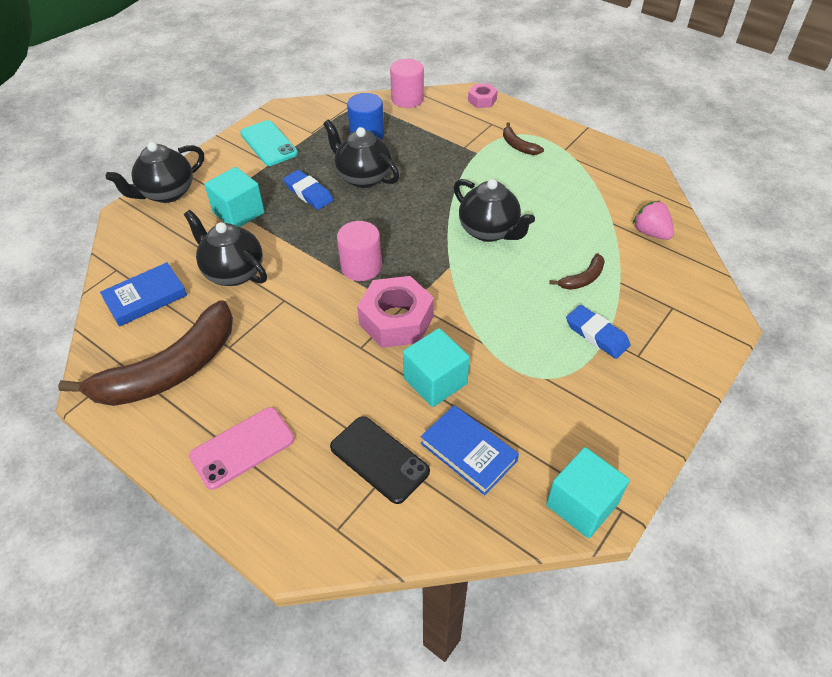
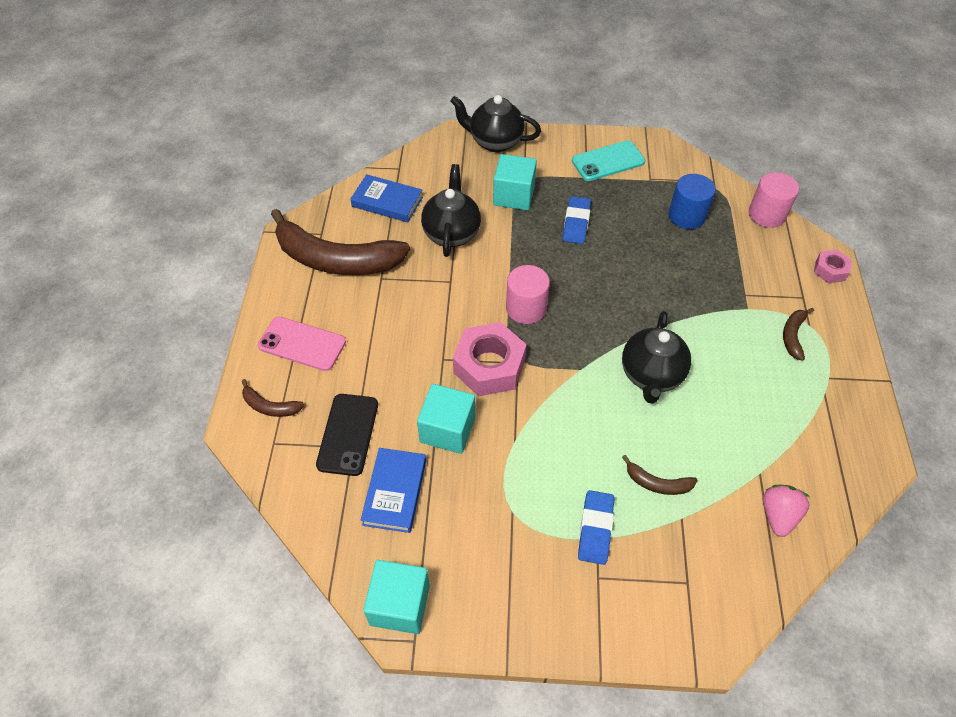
camera: 55 degrees right, 5 degrees up
turquoise phone [240,120,298,166] -> turquoise phone turned 45 degrees clockwise [572,140,645,181]
black teapot [323,119,399,188] -> none
none -> brown banana [242,379,304,417]

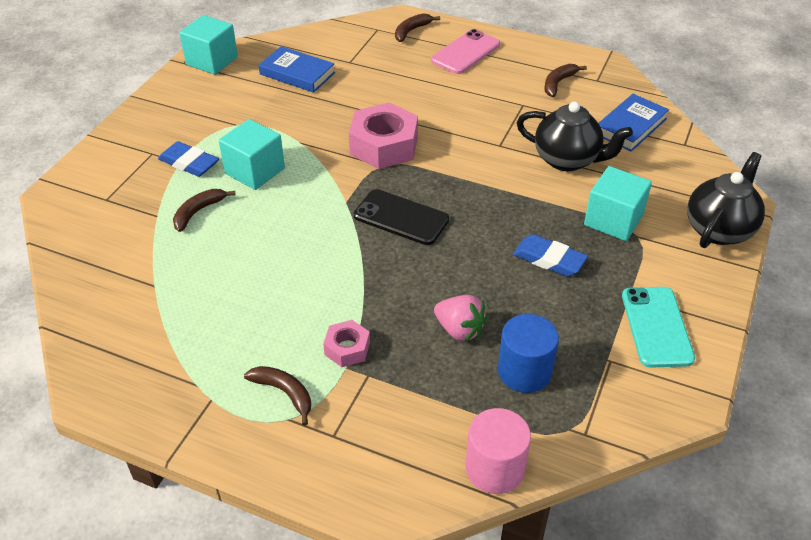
camera: 110 degrees right, 10 degrees down
brown banana [271,209,410,275] -> brown banana [544,64,587,97], size x0.42
black phone [316,394,378,476] -> black phone moved to [354,189,449,245]
turquoise cube [417,384,475,454] -> turquoise cube moved to [219,119,285,190]
pink cylinder [506,265,550,324] -> none
black teapot [622,311,691,404] -> none
pink strawberry [763,485,810,537] -> pink strawberry moved to [434,295,487,342]
pink nut [814,250,852,283] -> pink nut moved to [323,320,370,367]

